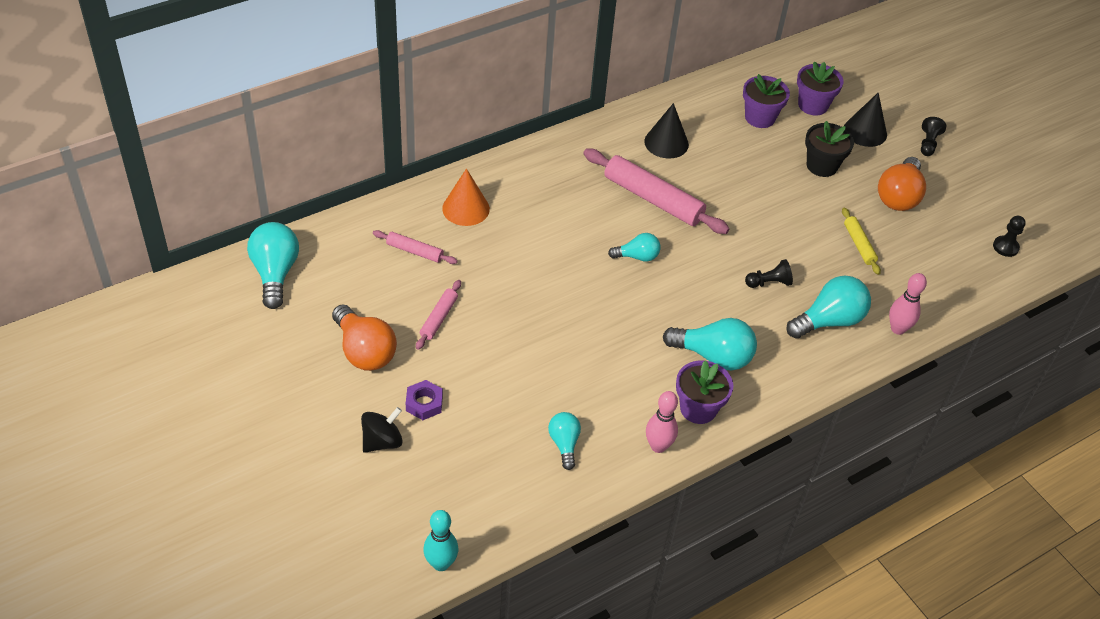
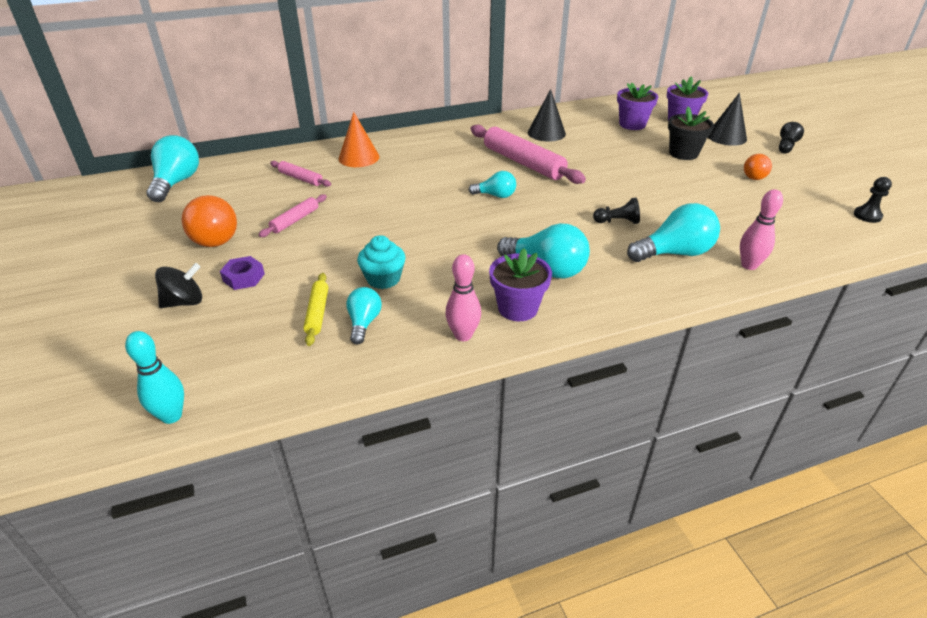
camera: 15 degrees right, 10 degrees down
yellow rolling pin [842,208,881,275] -> yellow rolling pin moved to [303,273,328,346]
orange light bulb [878,157,926,211] -> orange light bulb [744,154,772,180], size x0.59
none -> turquoise cupcake [357,235,406,289]

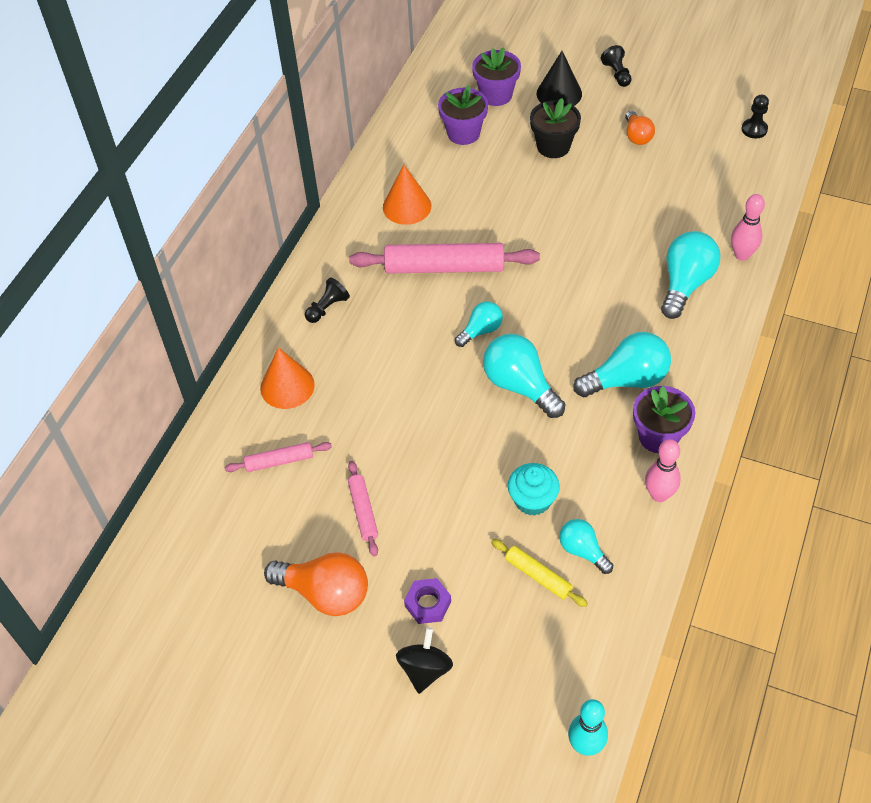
camera: 45 degrees left, 15 degrees up
turquoise light bulb [146,135,199,202] -> turquoise light bulb moved to [483,334,566,418]
black cone [528,89,566,142] -> orange cone [383,165,431,225]
black pawn [593,197,640,224] -> black pawn moved to [305,277,350,323]

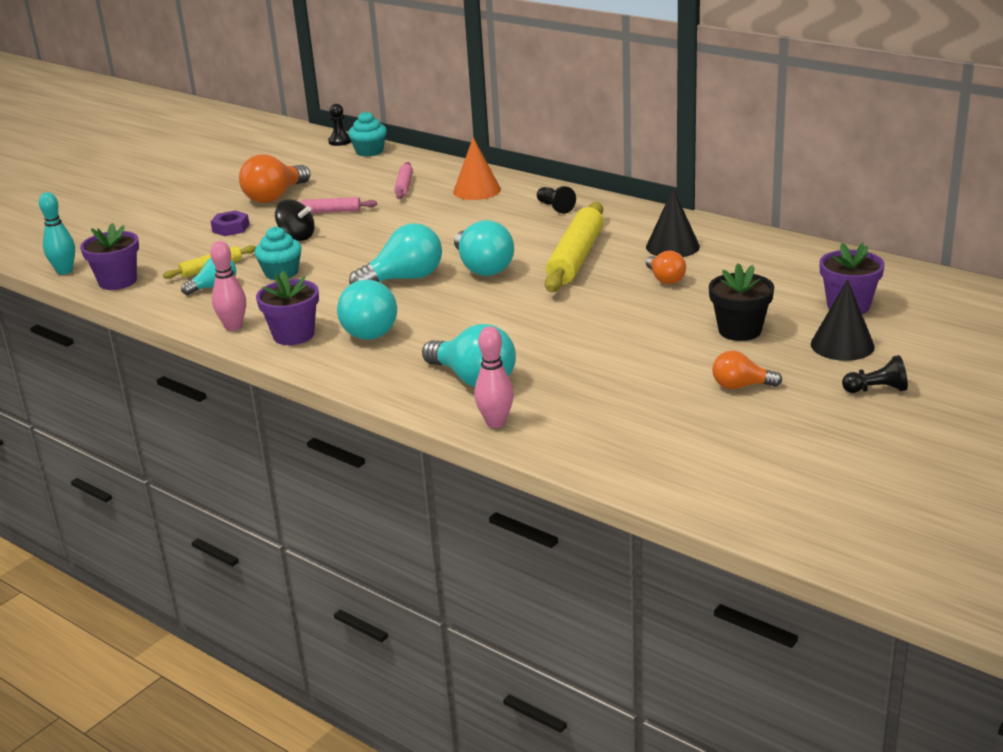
camera: 105 degrees right, 25 degrees down
pink rolling pin [349,243,540,273] -> yellow rolling pin [545,202,603,292]
orange cone [383,165,431,225] -> black cone [646,188,700,257]
black spinning top [396,627,453,694] -> black spinning top moved to [275,199,315,241]
purple flower pot [438,85,488,145] -> purple flower pot moved to [80,223,139,290]
turquoise light bulb [455,301,503,347] -> turquoise light bulb [454,220,514,276], size x1.70
black pawn [742,95,769,139] -> black pawn moved to [328,104,351,146]
none -> turquoise cupcake [348,112,387,157]
none -> orange light bulb [646,251,686,284]

